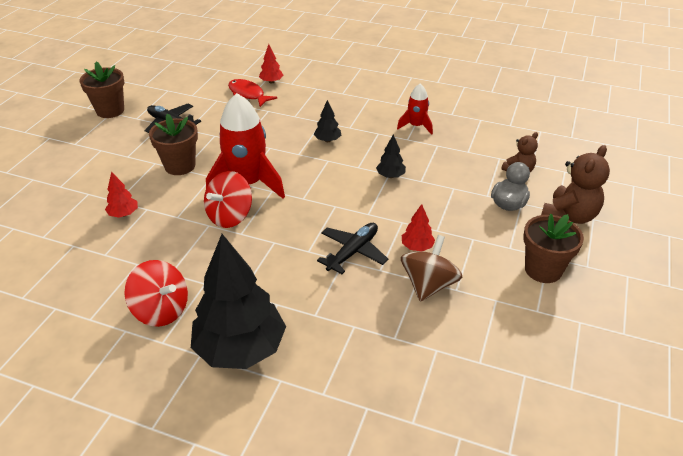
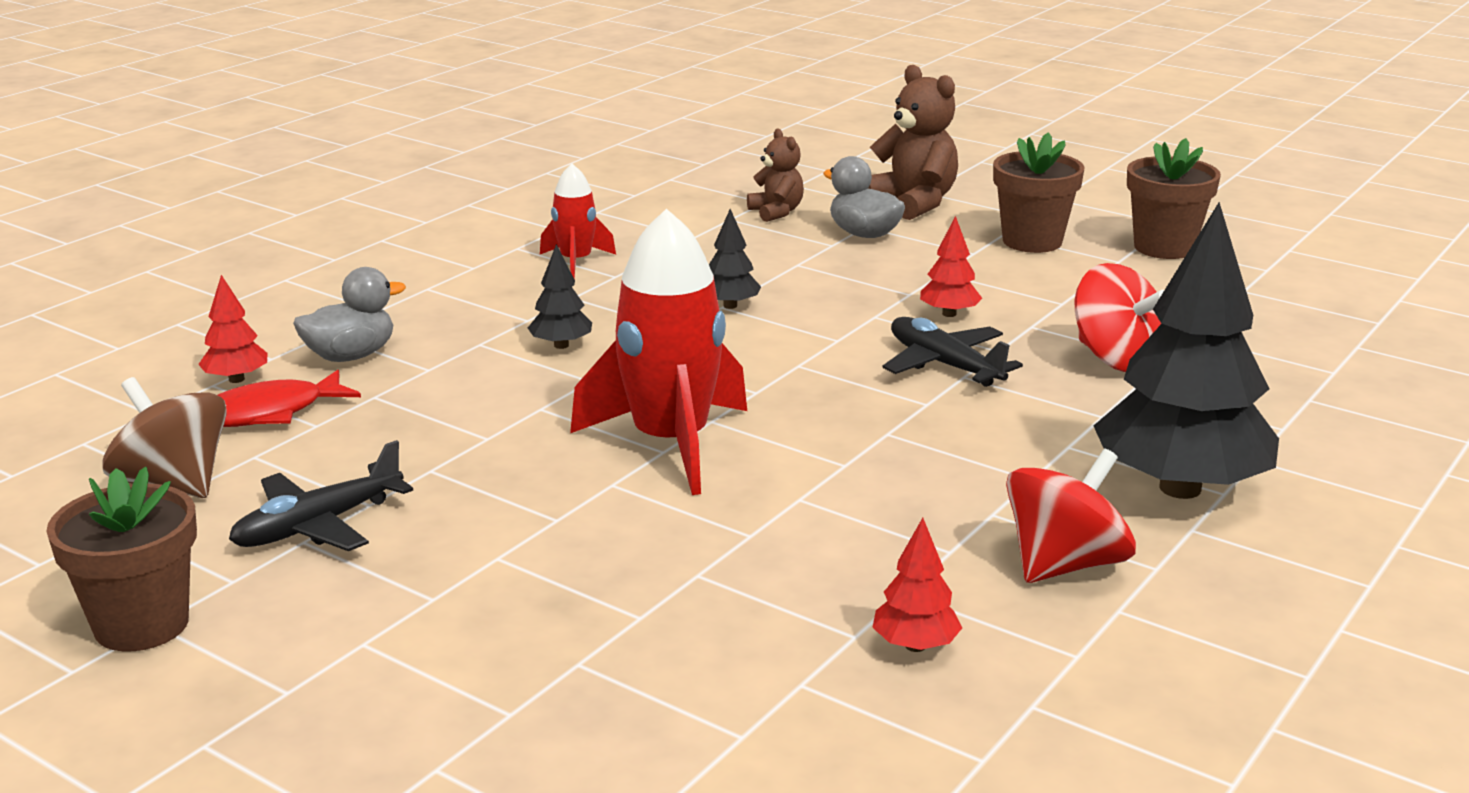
camera: 75 degrees left, 15 degrees down
red tree [105,171,138,218] -> red tree moved to [872,518,962,652]
brown flower pot [149,114,198,175] -> brown flower pot moved to [1127,138,1221,259]
red spinning top [204,171,252,228] -> red spinning top moved to [1075,263,1164,372]
brown spinning top [401,235,462,302] -> brown spinning top moved to [102,377,227,498]
none -> grey duck [293,267,406,362]

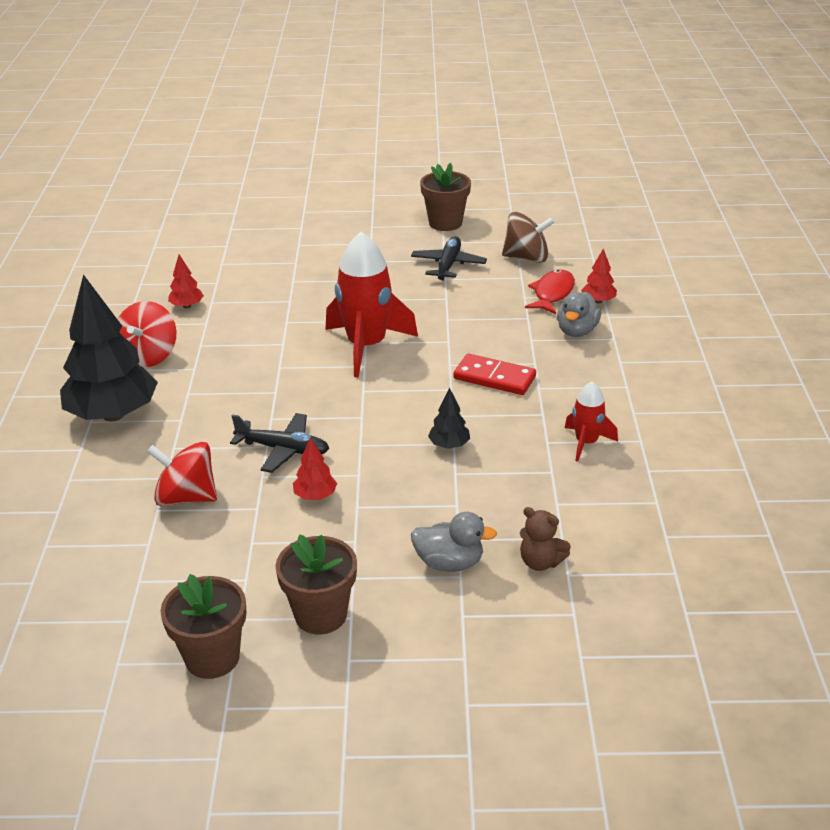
camera: 145 degrees right, 10 degrees up
black tree [528,244,592,349] -> red domino [453,354,536,395]
brown teddy bear [868,65,958,220] -> none

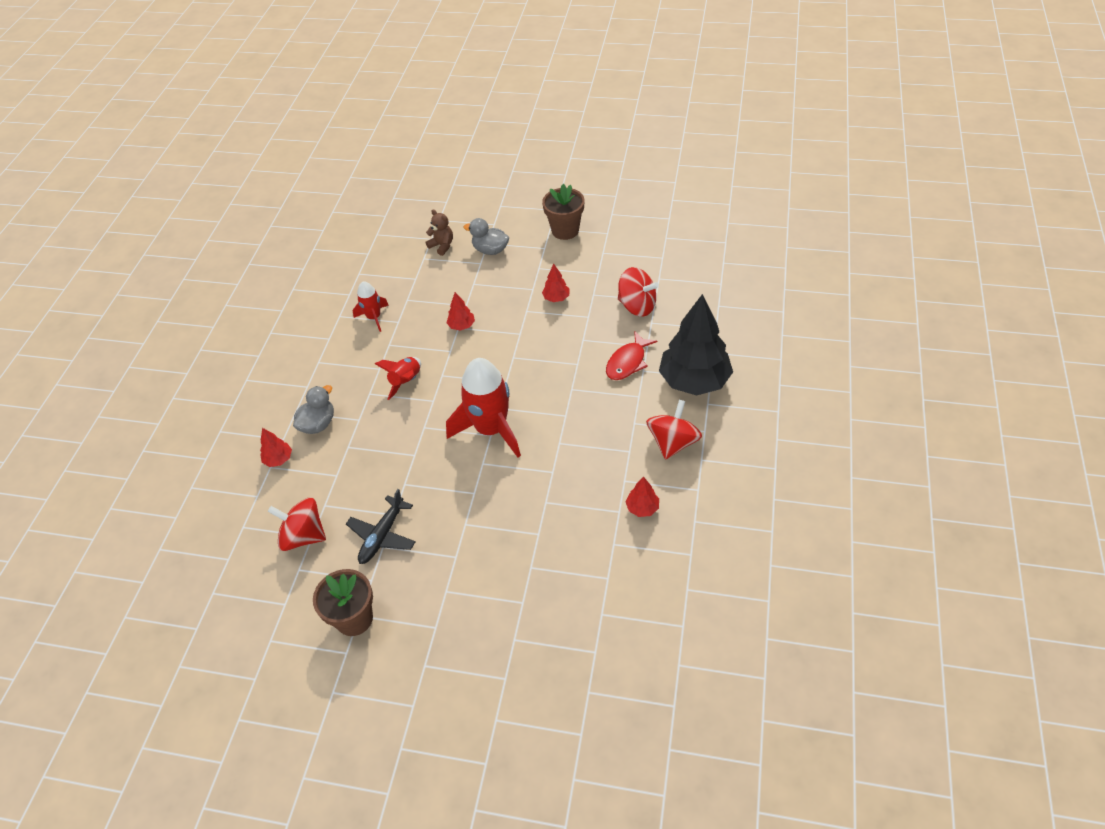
camera: 165 degrees left, 15 degrees up
brown flower pot [160,574,246,679] -> none
black plane [230,413,330,473] -> none
black tree [428,388,470,449] -> red tree [447,292,475,331]
red domino [453,354,536,395] -> red rocket [375,357,421,400]
brown spinning top [502,212,555,263] -> red spinning top [268,498,326,551]
red fish [525,270,575,314] -> red fish moved to [606,331,657,380]

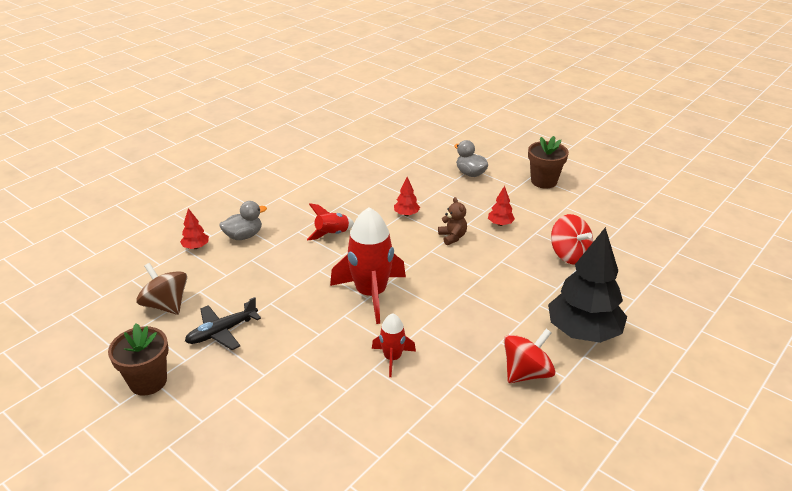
camera: 25 degrees right, 15 degrees down
red spinning top [268,498,326,551] -> brown spinning top [136,263,187,315]
red rocket [353,281,389,332] -> red rocket moved to [372,313,416,377]
brown teddy bear [426,209,453,256] -> brown teddy bear moved to [438,197,467,245]
red fish [606,331,657,380] -> none
red tree [626,476,659,517] -> none

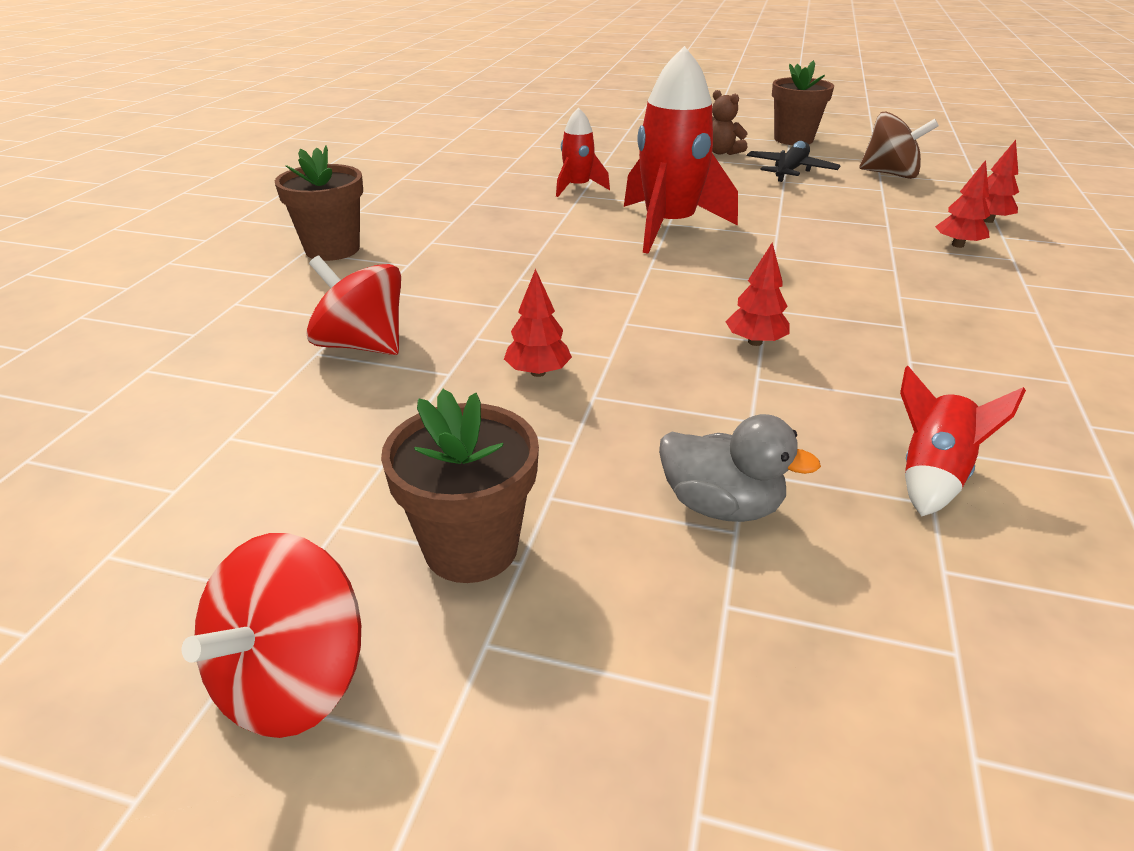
camera: 155 degrees right, 0 degrees up
grey duck [219,201,267,240] -> red tree [935,160,990,248]
red rocket [307,203,354,240] -> red rocket moved to [900,366,1026,516]
brown teddy bear [438,197,467,245] -> brown teddy bear moved to [712,90,747,155]
red spinning top [504,329,556,383] -> red spinning top moved to [182,533,361,738]
black tree [548,227,627,343] -> brown flower pot [275,145,363,261]

